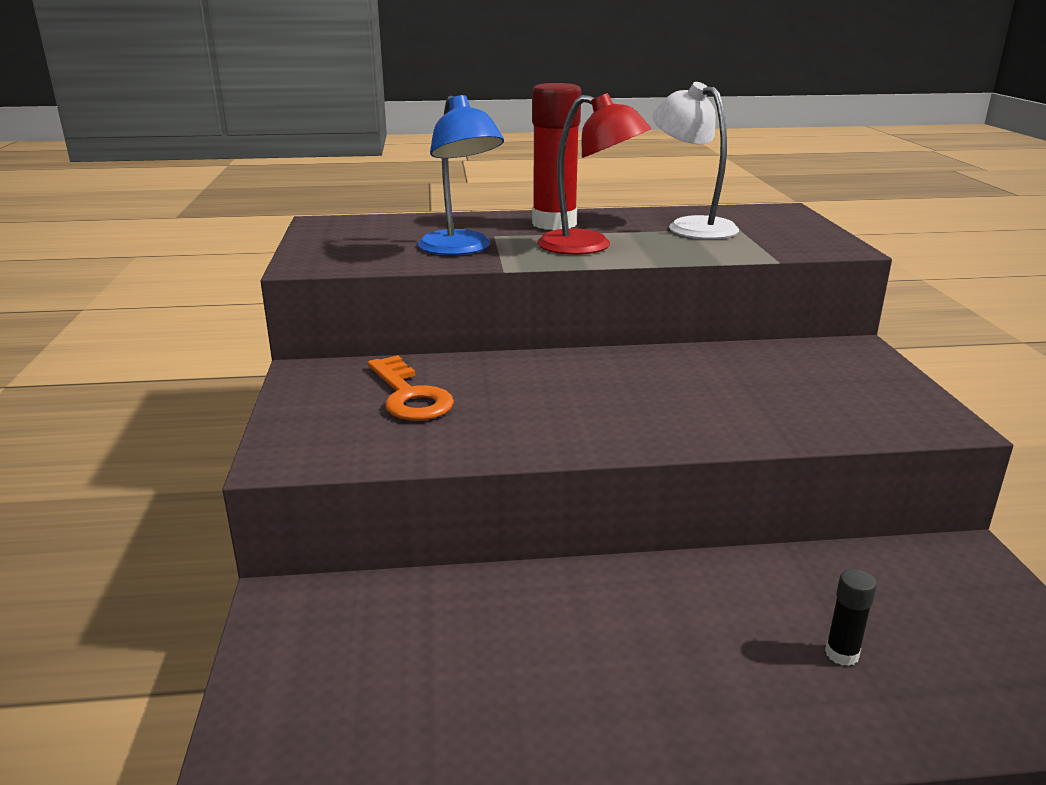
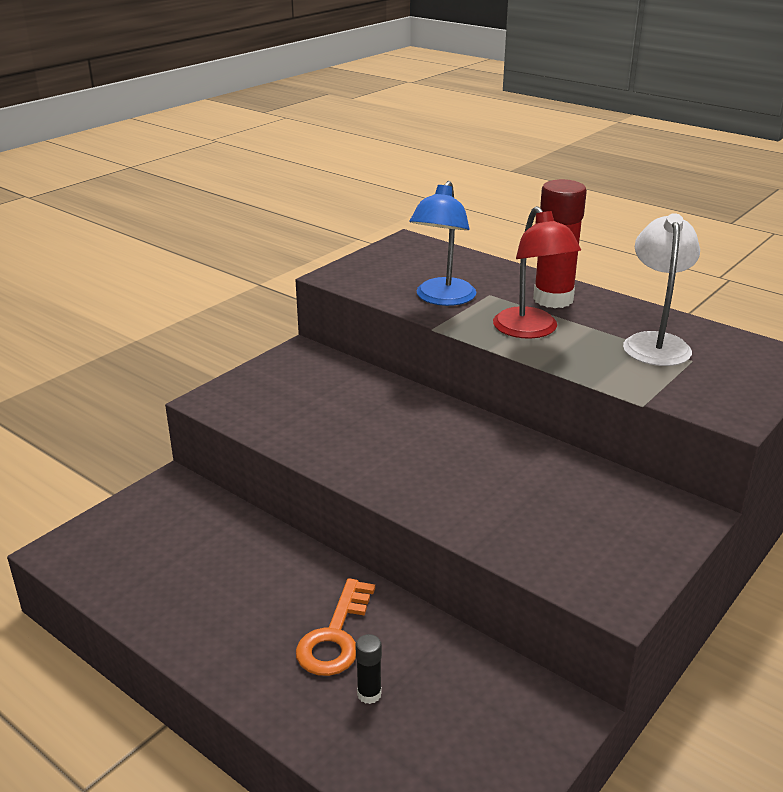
camera: 45 degrees right, 5 degrees up
orange key [368,355,454,421] -> orange key moved to [296,578,375,676]

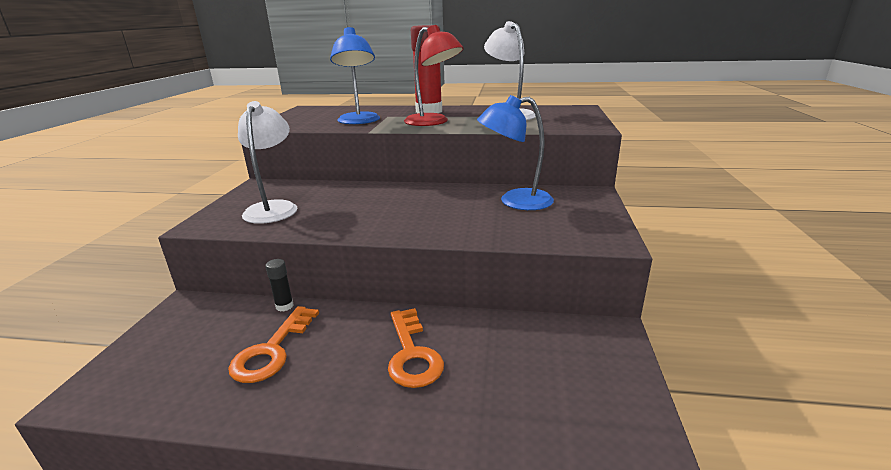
camera: 30 degrees left, 5 degrees down
black glue stick [355,634,382,704] -> black glue stick moved to [265,259,294,312]
none -> orange key [228,306,319,383]
none -> white lamp [238,101,298,224]
none -> blue lamp [477,95,554,210]

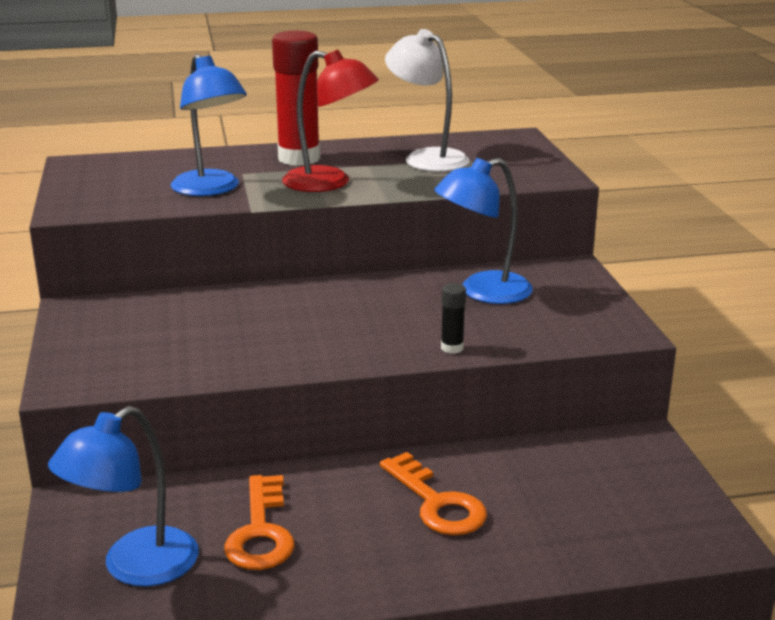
camera: 20 degrees left, 0 degrees up
white lamp [238,101,298,224] -> none
black glue stick [265,259,294,312] -> black glue stick moved to [441,283,466,354]
none -> blue lamp [48,406,199,587]

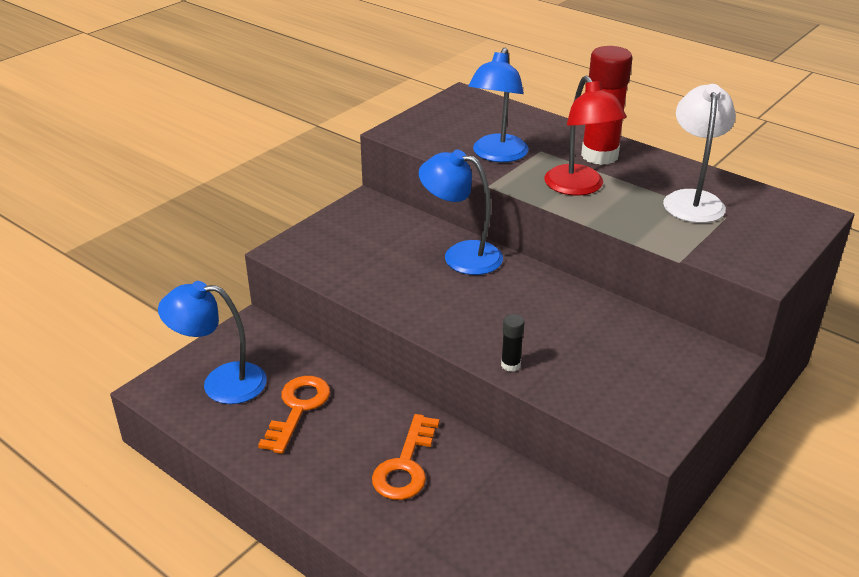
camera: 50 degrees right, 10 degrees up
orange key [224,475,295,570] -> orange key turned 150 degrees clockwise [258,376,330,454]
blue lamp [434,158,533,304] -> blue lamp moved to [419,150,503,275]

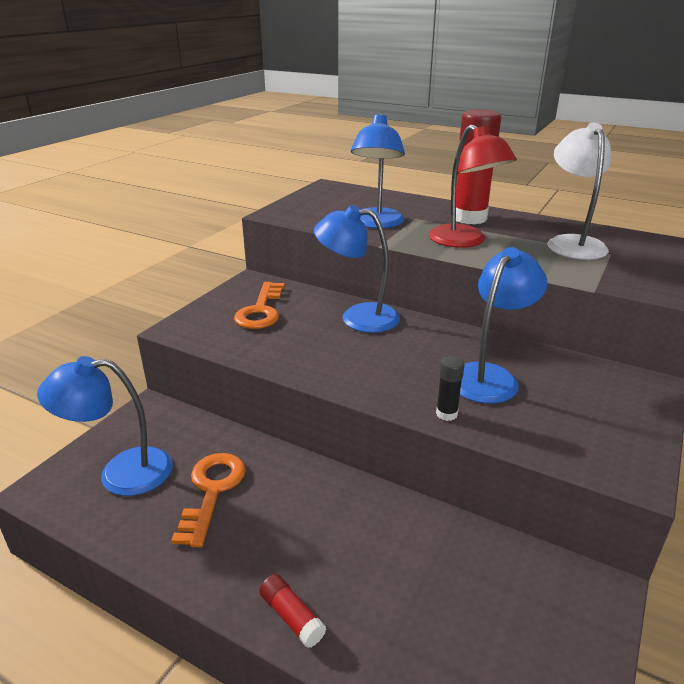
camera: 10 degrees left, 5 degrees down
orange key [372,414,439,500] -> orange key moved to [234,282,285,329]
none -> red glue stick [259,574,326,648]
none -> blue lamp [460,247,547,404]

